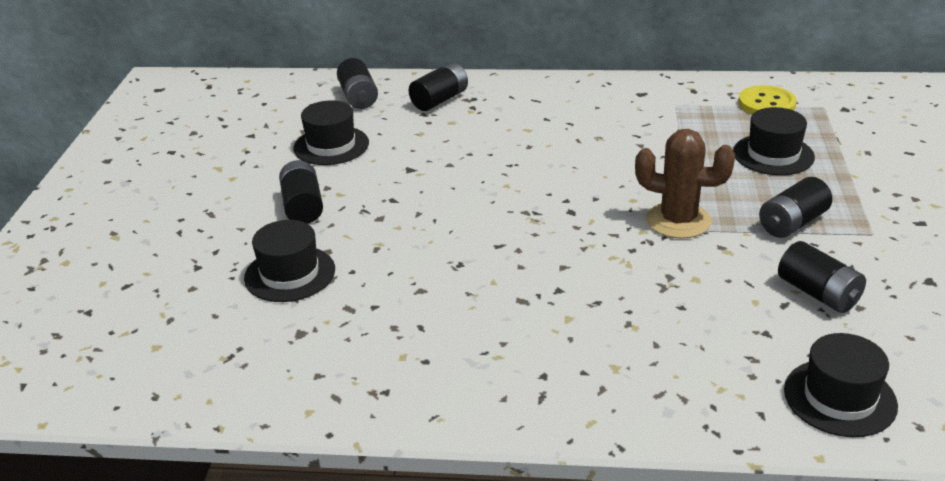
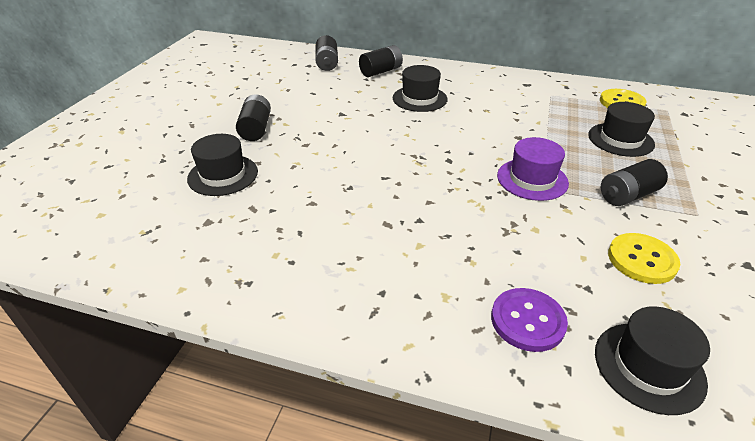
camera: 10 degrees right, 5 degrees up
black hat [293,100,369,165] -> black hat moved to [393,65,448,112]
brown cactus [635,129,735,239] -> purple hat [497,137,569,201]
black battery [778,241,866,313] -> yellow button [608,233,680,284]
none -> purple button [491,288,568,352]

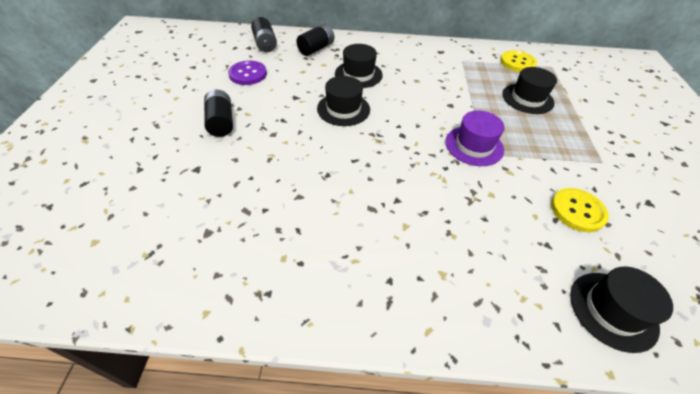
camera: 15 degrees left, 10 degrees up
black hat [187,134,258,196] -> black hat moved to [317,76,370,126]
purple button [491,288,568,352] -> purple button moved to [228,61,267,85]
black battery [601,159,668,206] -> none

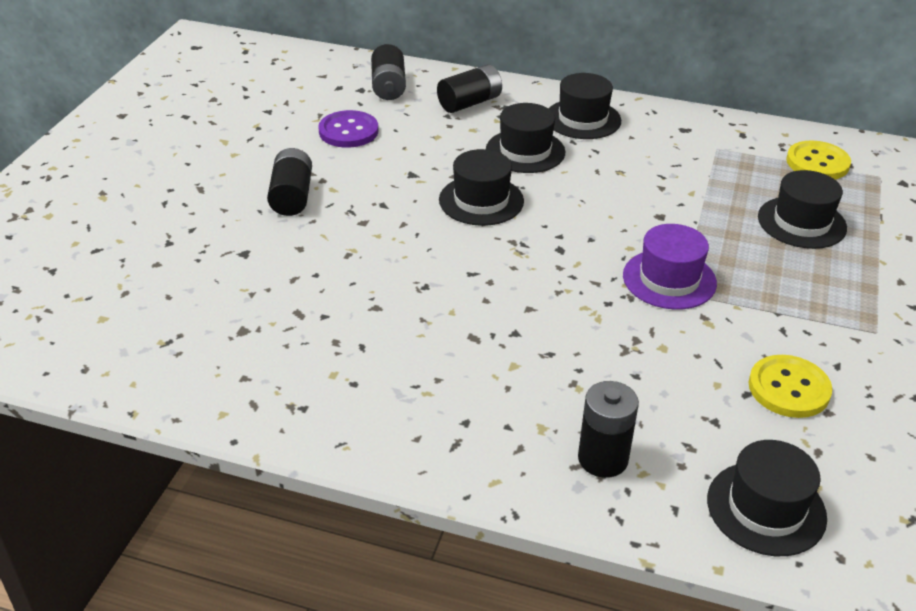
camera: 15 degrees right, 10 degrees down
none -> black hat [548,73,621,139]
none -> black battery [578,381,639,478]

